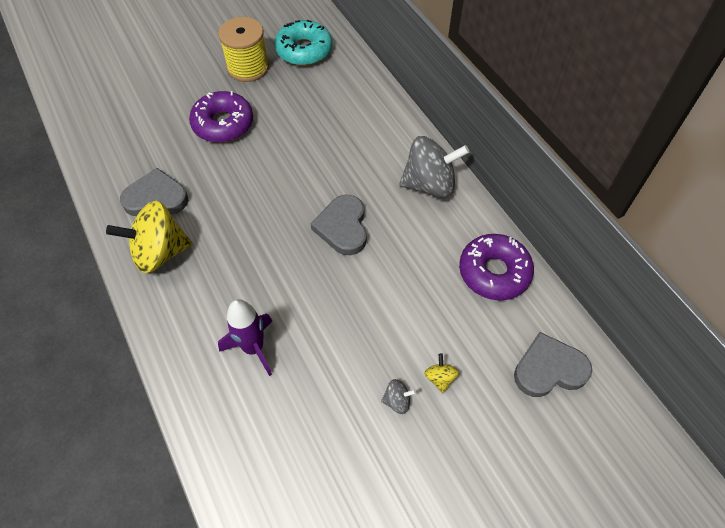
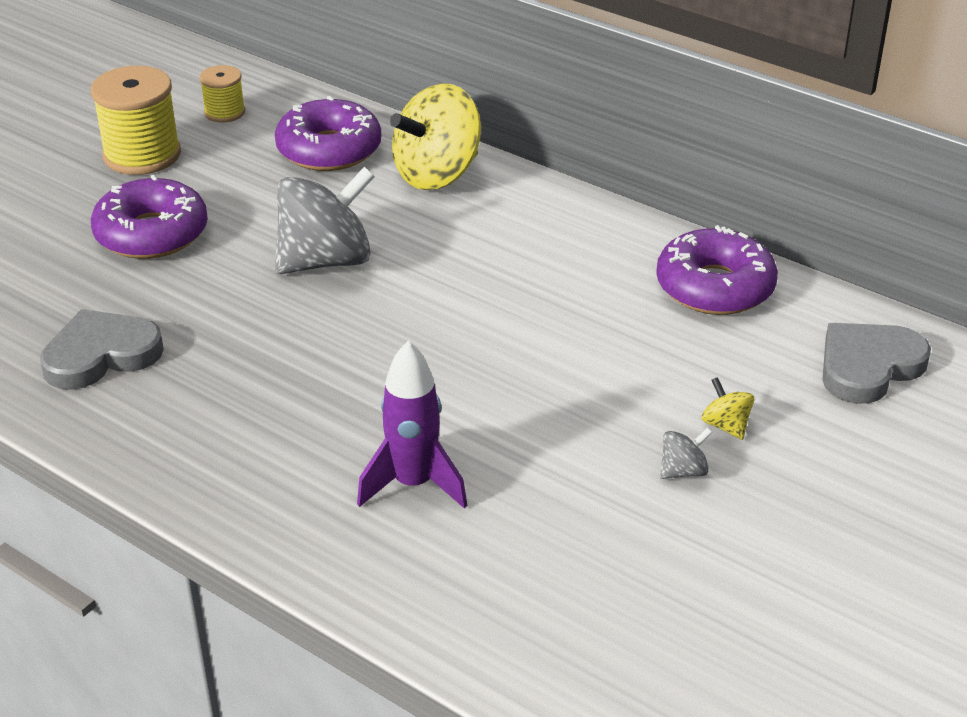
camera: 25 degrees left, 20 degrees down
yellow spinning top [106,201,192,273] -> yellow spinning top moved to [390,84,481,190]
turquoise donut [275,20,332,66] -> yellow spool [200,65,245,123]
grey heart [311,195,367,255] -> none
grey spinning top [399,136,469,199] -> grey spinning top moved to [275,167,375,274]
none -> purple donut [275,96,381,171]

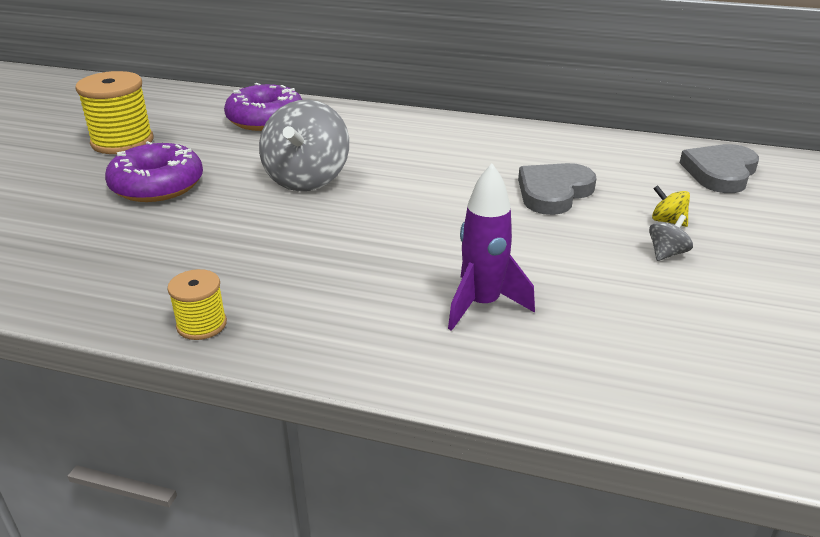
camera: 20 degrees left, 5 degrees down
grey heart [40,309,164,390] -> grey heart moved to [518,163,596,215]
yellow spool [200,65,245,123] -> yellow spool moved to [167,269,227,340]
grey spinning top [275,167,375,274] -> grey spinning top turned 150 degrees clockwise [259,100,349,191]
yellow spinning top [390,84,481,190] -> none
purple donut [656,225,778,315] -> none

